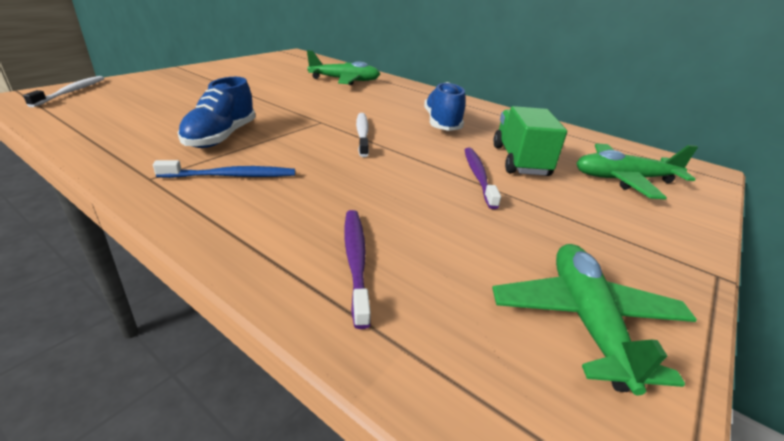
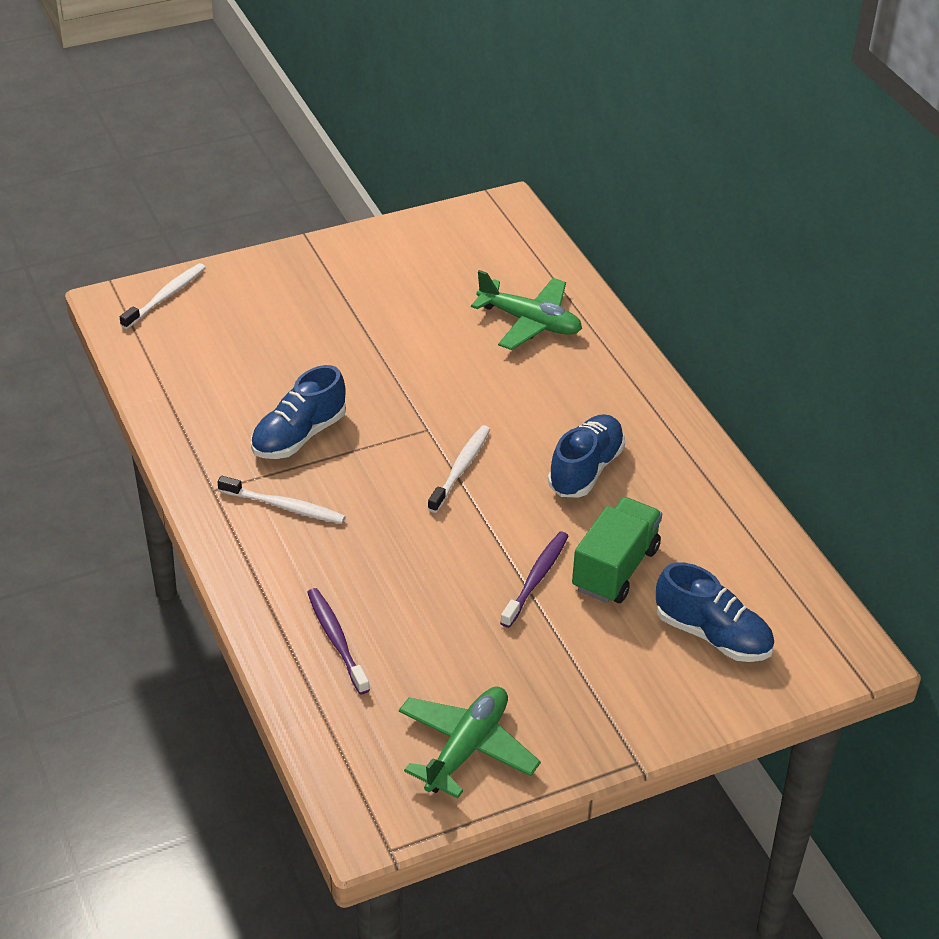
camera: 30 degrees right, 10 degrees up
blue toothbrush [153,160,295,178] -> white toothbrush [217,476,346,524]
purple toothbrush [344,210,371,329] -> purple toothbrush turned 45 degrees counterclockwise [307,588,370,694]
green plane [576,143,698,199] -> blue shoe [656,562,774,662]

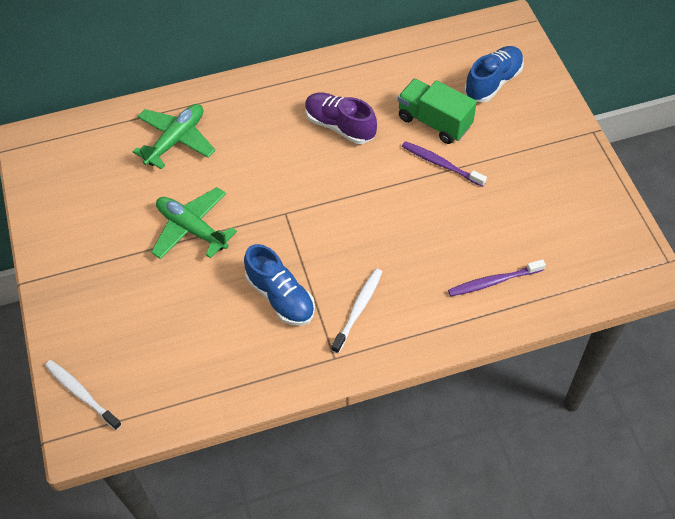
camera: 80 degrees left, 15 degrees up
green plane [399,687,541,798] -> green plane moved to [151,187,237,259]
white toothbrush [428,425,490,513] -> none
blue shoe [548,414,625,498] -> purple shoe [305,93,377,144]

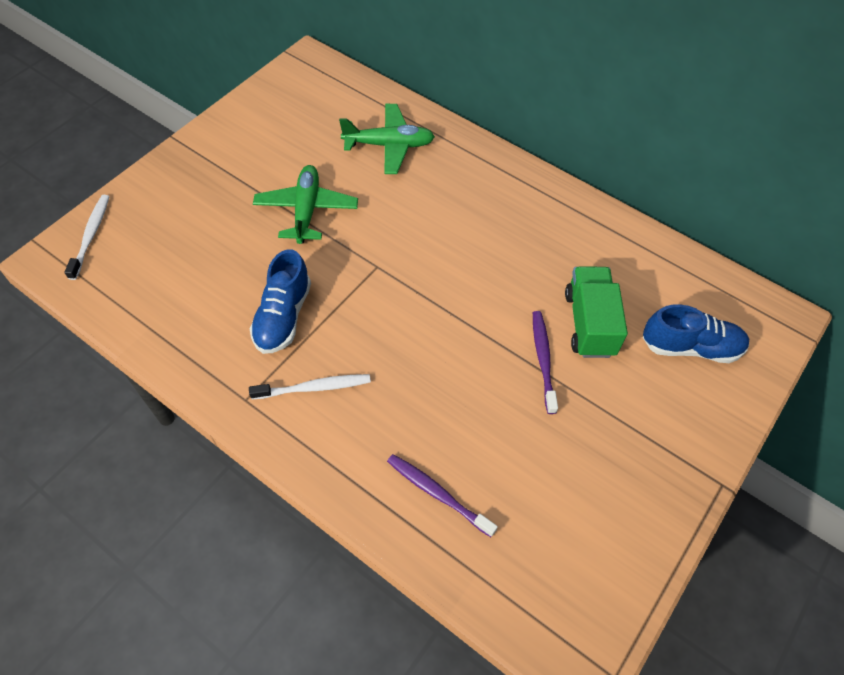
camera: 50 degrees right, 0 degrees up
purple shoe [305,93,377,144] -> none

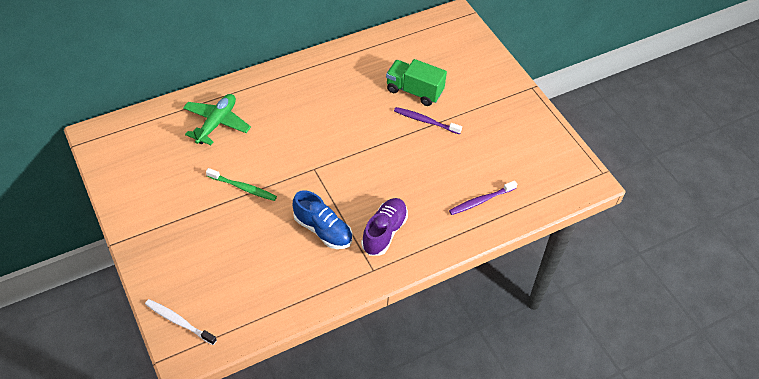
camera: 65 degrees left, 5 degrees down
white toothbrush [249,374,371,399] -> purple shoe [361,198,408,256]
green plane [253,165,358,244] -> green toothbrush [206,168,277,201]
blue shoe [642,305,750,363] -> none

